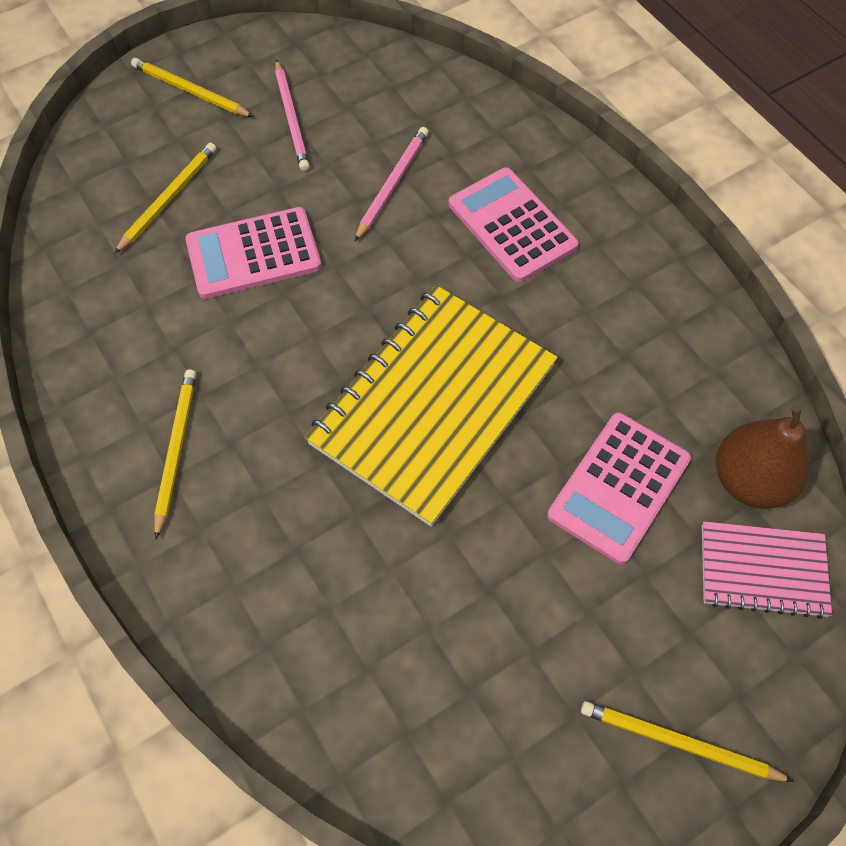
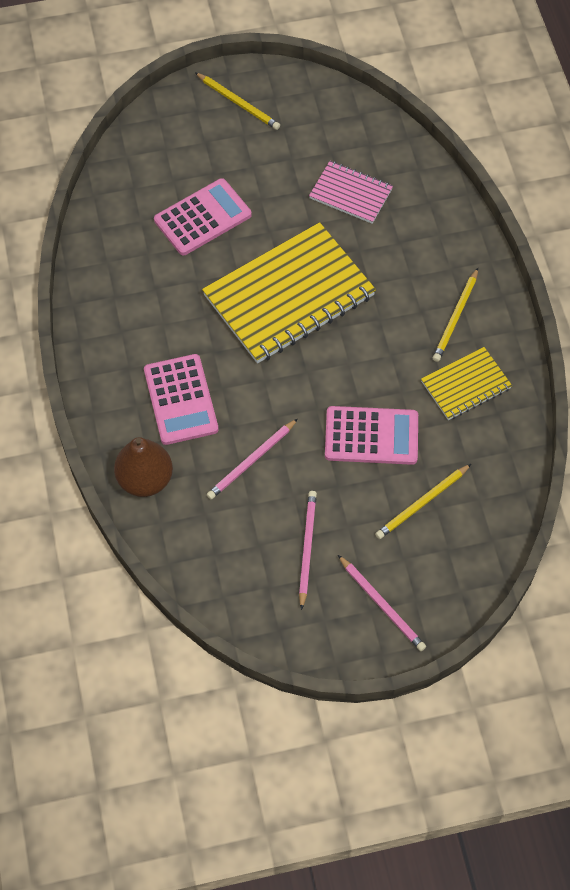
camera: 160 degrees left, 0 degrees up
yellow pencil [131,58,254,117] -> pink pencil [338,555,426,651]
pink notebook [702,521,832,619] -> pink notebook moved to [309,161,393,224]
brown pear [716,406,810,509] -> brown pear moved to [114,437,173,497]
none -> yellow notebook [421,347,512,420]

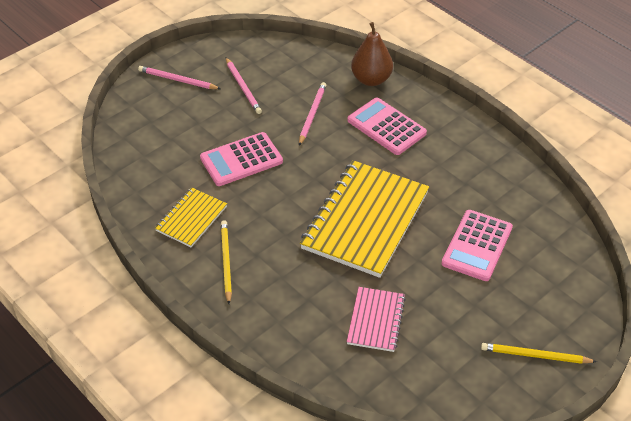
camera: 150 degrees right, 15 degrees down
pink notebook [309,161,393,224] -> pink notebook turned 75 degrees counterclockwise [347,287,406,352]
yellow pencil [375,464,471,539] -> none

